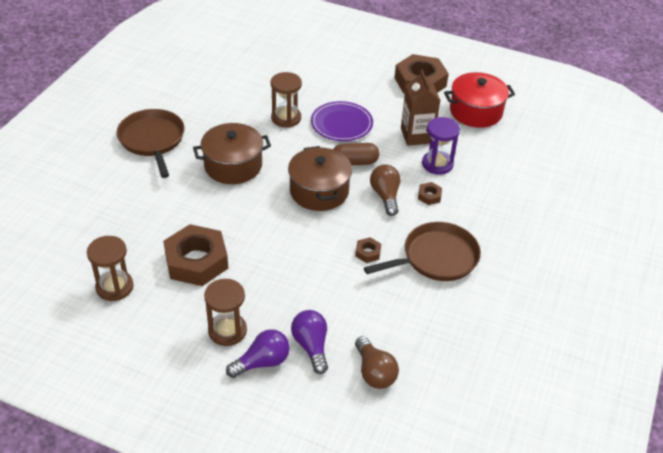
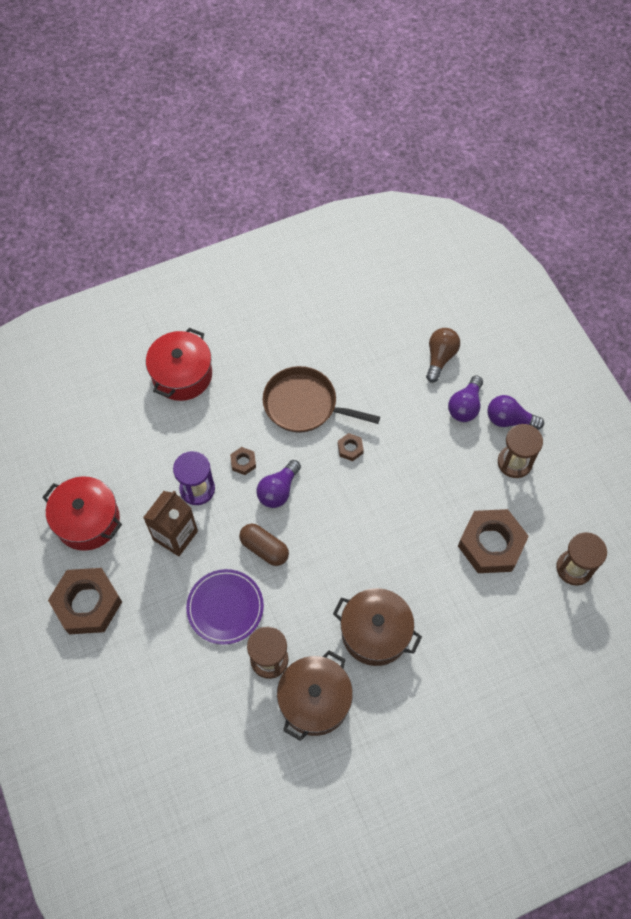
camera: 135 degrees left, 20 degrees up
brown pan [116,109,185,178] -> none
brown pot [288,146,352,211] -> brown pot moved to [277,650,353,741]
brown light bulb [370,164,401,216] -> purple light bulb [257,460,301,508]
none -> red pot [146,328,212,401]

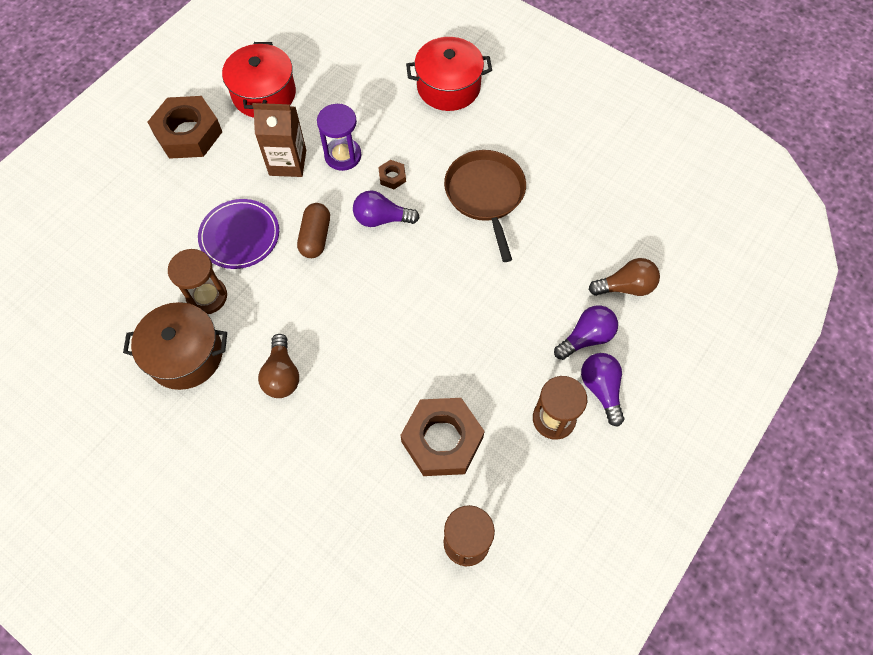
camera: 60 degrees right, 0 degrees up
brown pot [333,588,422,666] -> brown light bulb [258,334,299,398]
brown nut [338,433,364,461] -> none
purple light bulb [448,376,483,422] -> purple light bulb turned 150 degrees clockwise [554,305,618,360]

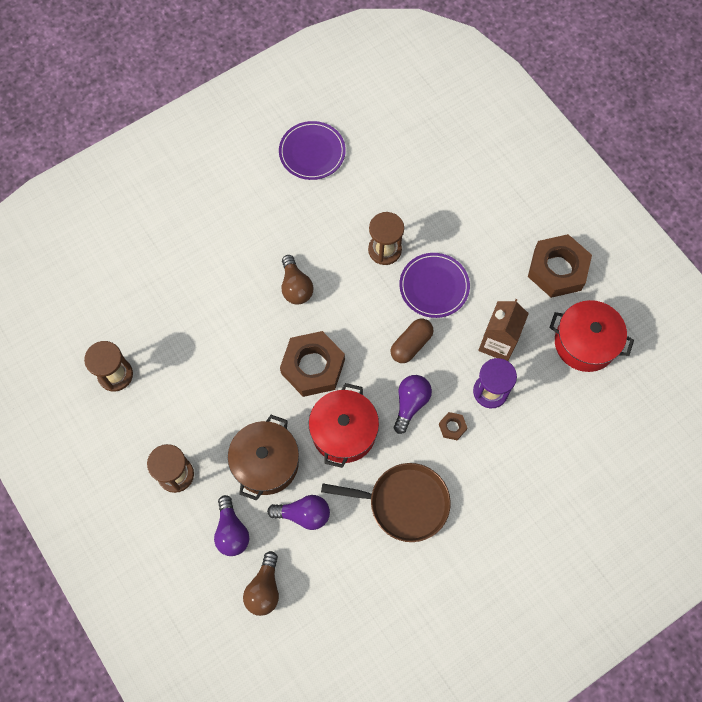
camera: 110 degrees right, 5 degrees up
brown pot [123,302,227,390] -> brown pot moved to [228,415,299,501]
brown light bulb [258,334,299,398] -> brown light bulb turned 120 degrees counterclockwise [282,255,313,304]
brown capsule [297,203,330,258] -> brown capsule turned 75 degrees counterclockwise [390,319,434,363]
brown nut [400,398,485,476] -> brown nut moved to [280,331,345,397]
red pot [406,37,492,111] -> red pot moved to [309,383,379,468]
purple light bulb [581,353,624,427] -> purple light bulb moved to [267,495,330,530]
none -> purple plate [279,121,346,180]

